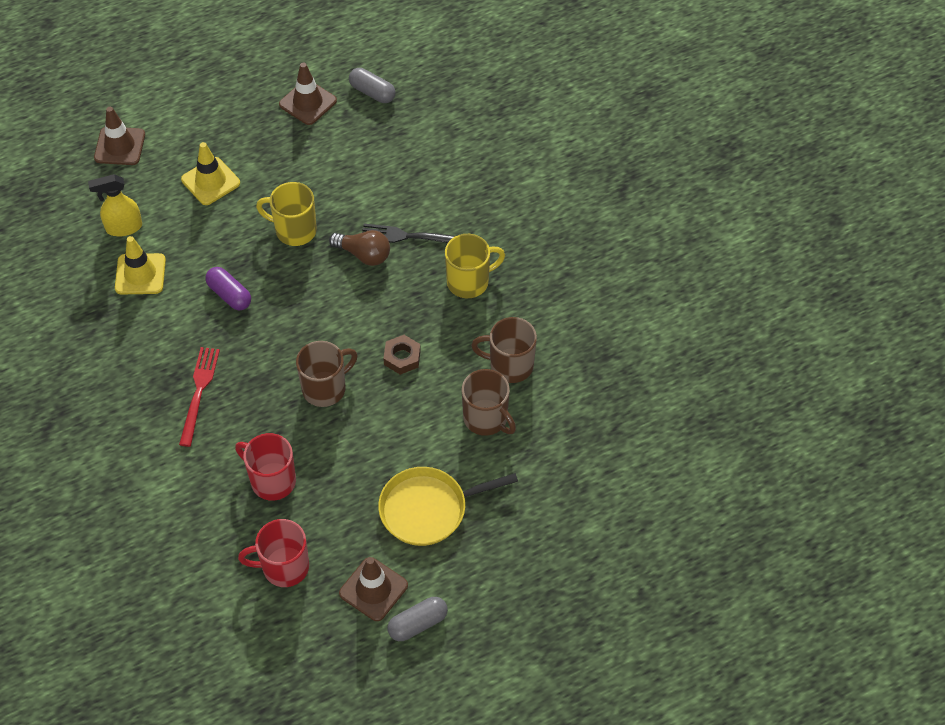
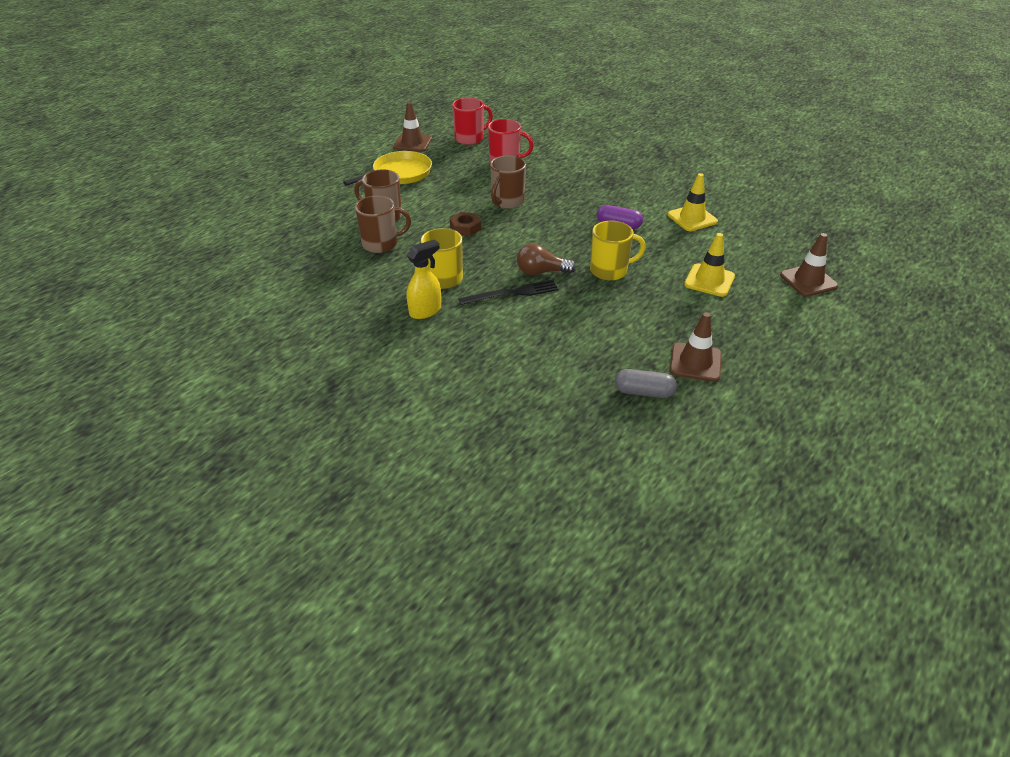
camera: 155 degrees right, 15 degrees down
yellow spray bottle [88,174,142,236] -> yellow spray bottle moved to [407,239,441,319]
red fork [179,347,220,447] -> none
grey capsule [387,597,448,641] -> none

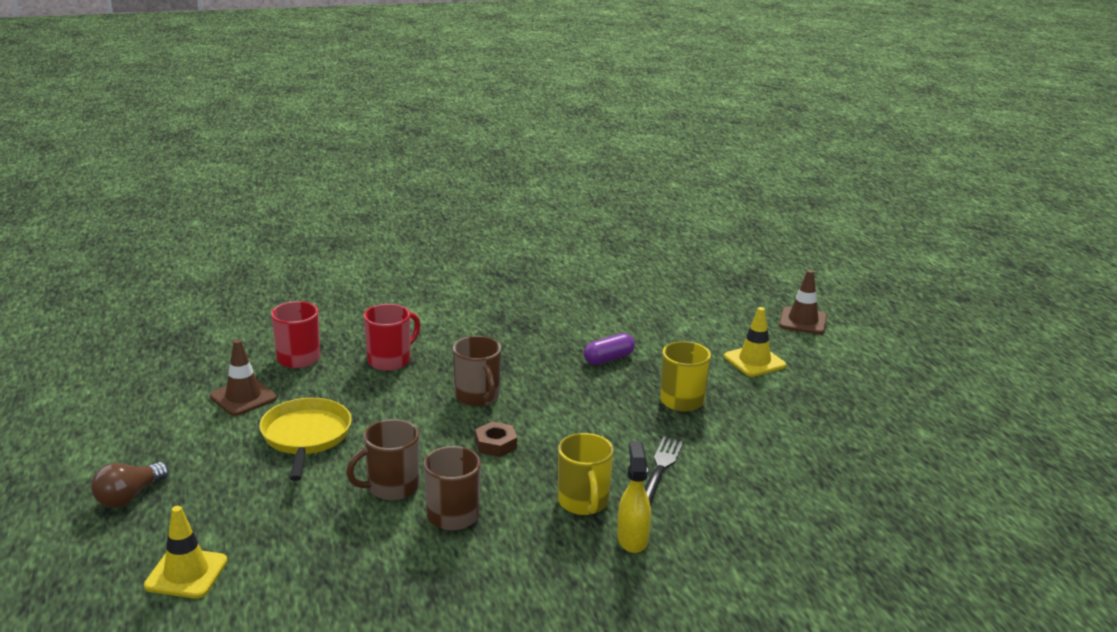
camera: 55 degrees left, 15 degrees down
brown light bulb [517,243,576,275] -> brown light bulb moved to [91,462,169,508]
grey capsule [615,369,677,398] -> none
yellow traffic cone [668,173,718,231] -> yellow traffic cone moved to [144,506,227,598]
brown traffic cone [670,312,722,382] -> none

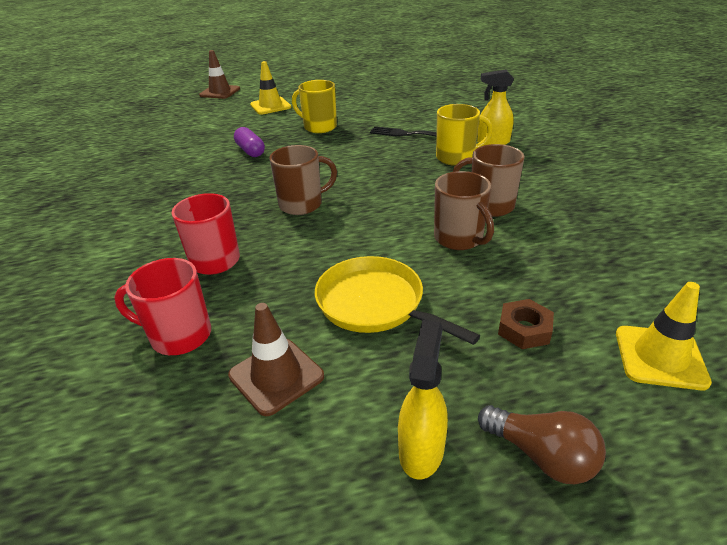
camera: 85 degrees left, 10 degrees up
yellow pan [259,398,352,481] -> yellow pan turned 45 degrees clockwise [315,256,480,345]
brown nut [475,422,517,457] -> brown nut moved to [498,299,554,349]
none -> yellow spray bottle [398,320,448,480]

